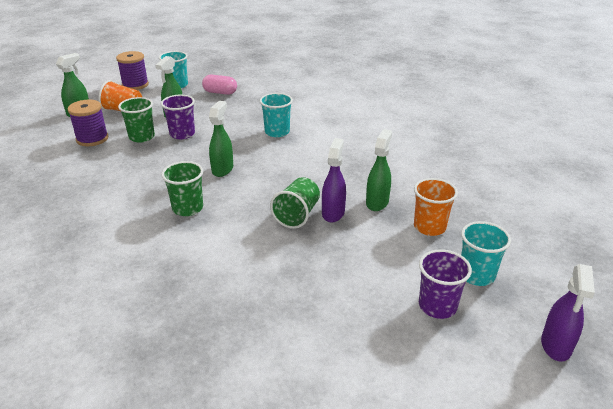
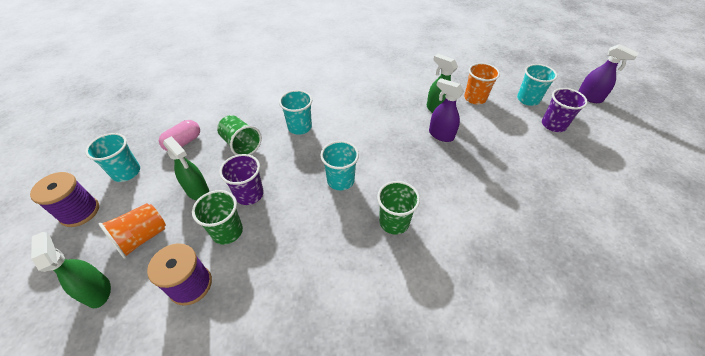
camera: 65 degrees left, 15 degrees up
green spray bottle [209,101,233,177] -> turquoise cup [321,141,359,190]
green cup [270,177,320,229] -> green cup moved to [217,115,262,155]

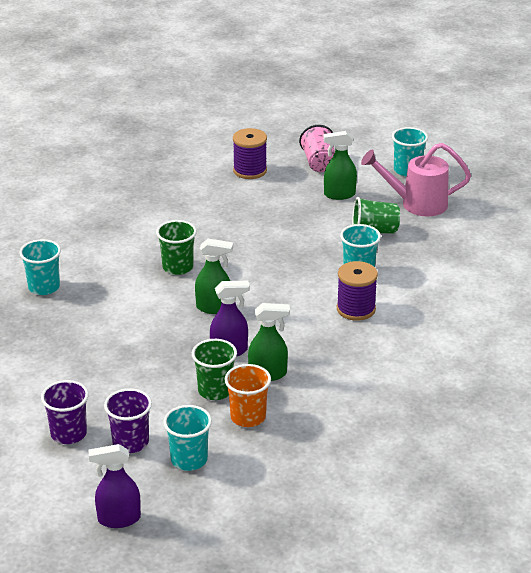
camera: 130 degrees right, 15 degrees down
purple spool [30,172,99,227] -> purple spool moved to [337,261,378,321]
green spray bottle [31,232,111,308] -> green spray bottle moved to [195,239,233,314]
orange cup [99,203,166,259] -> pink cup [299,125,335,172]
pink capsule [159,120,200,151] -> pink watering can [361,143,471,217]
green cup [192,190,243,245] -> green cup moved to [192,339,237,400]
purple cup [219,154,264,205] -> purple cup moved to [41,380,89,444]
turquoise cup [321,141,359,190] -> turquoise cup moved to [19,239,61,295]

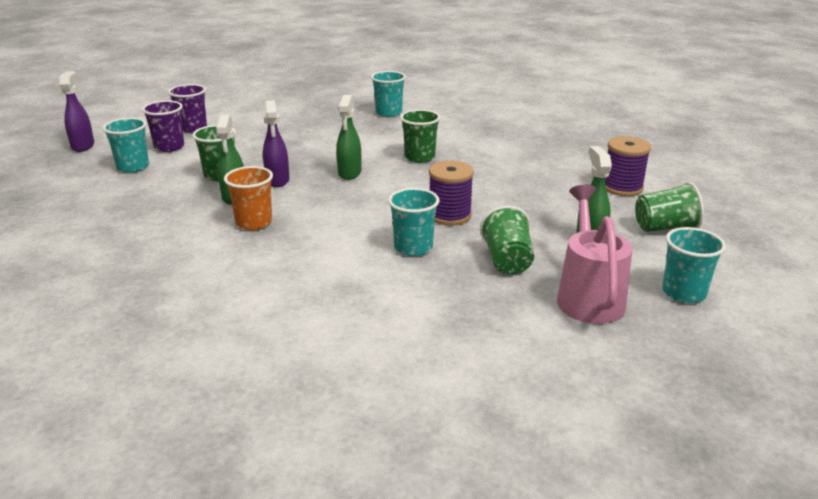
camera: 90 degrees right, 5 degrees down
orange cup [225,364,271,427] -> orange cup moved to [224,166,273,230]
pink cup [299,125,335,172] -> green cup [635,182,704,232]
purple spool [337,261,378,321] -> purple spool moved to [429,161,474,225]

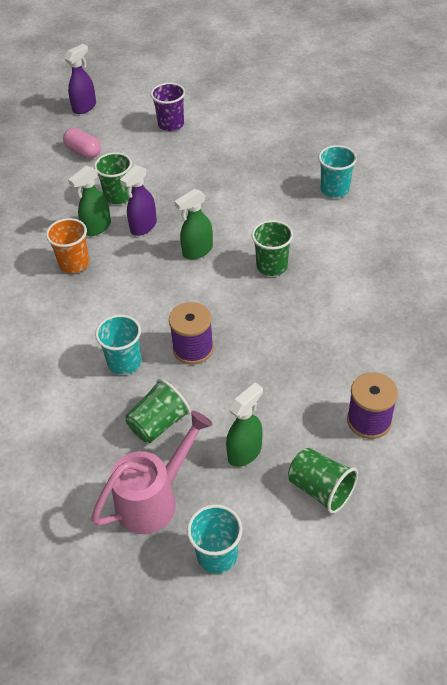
camera: 50 degrees right, 20 degrees up
turquoise cup [103,118,149,173] -> pink capsule [63,128,101,158]
purple cup [142,100,184,152] -> none

